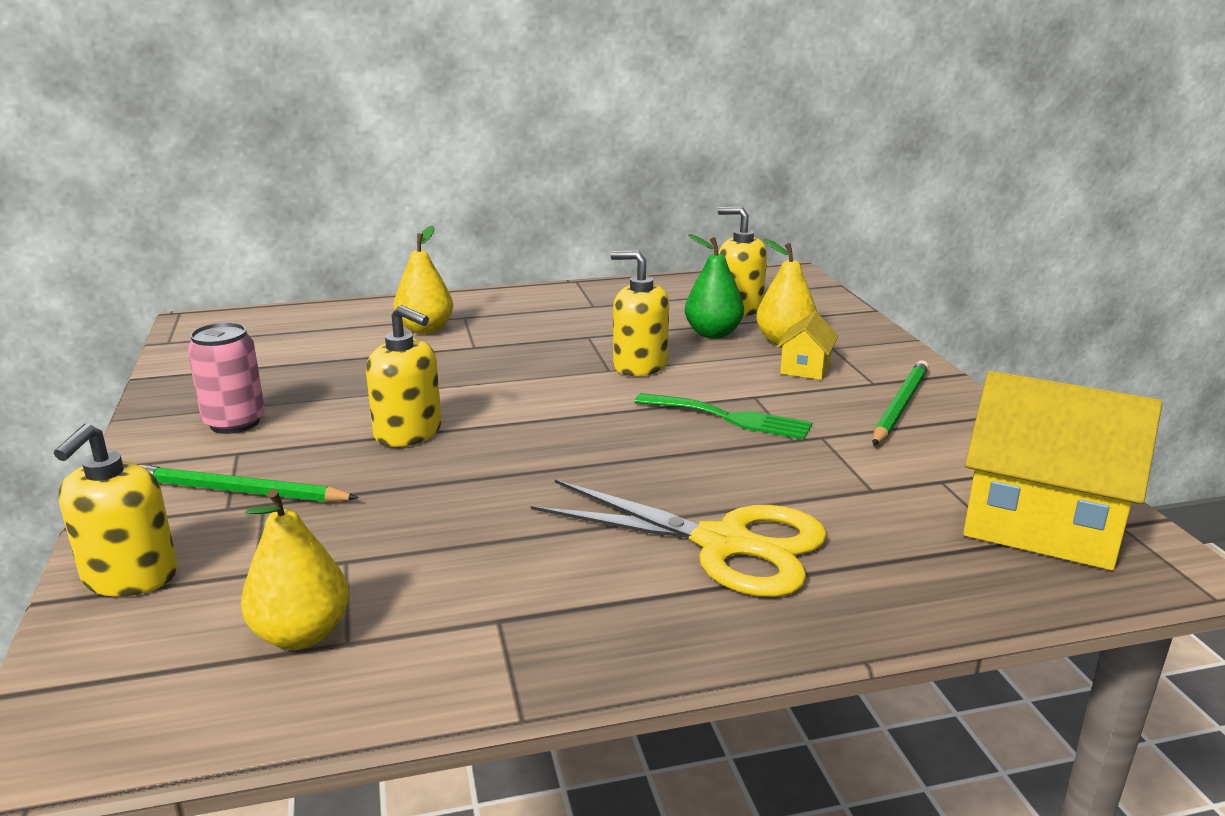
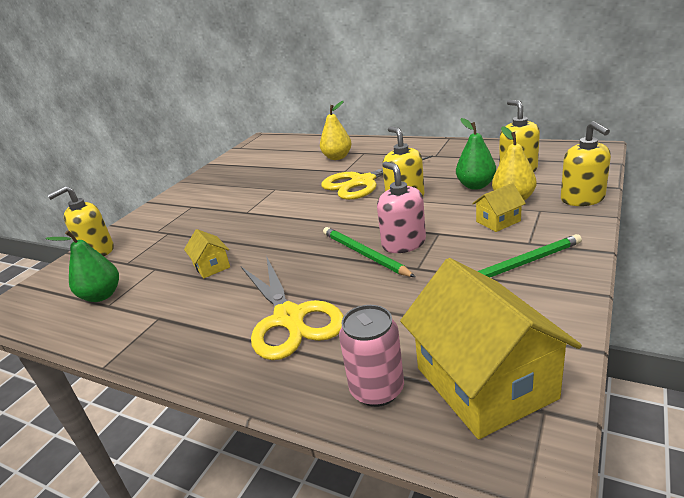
camera: 45 degrees right, 5 degrees up
green pencil [139,465,359,502] -> green pencil moved to [323,227,415,277]
pink can [188,322,265,434] -> pink can moved to [339,305,404,407]
yellow pear [241,489,349,650] -> green pear [46,230,119,302]
yellow soap dispenser [366,305,441,447] -> yellow soap dispenser moved to [561,121,611,206]
green fork [635,393,812,440] -> pink soap dispenser [377,162,426,253]
none -> yellow house [184,229,230,278]
none -> yellow scissors [321,155,433,200]

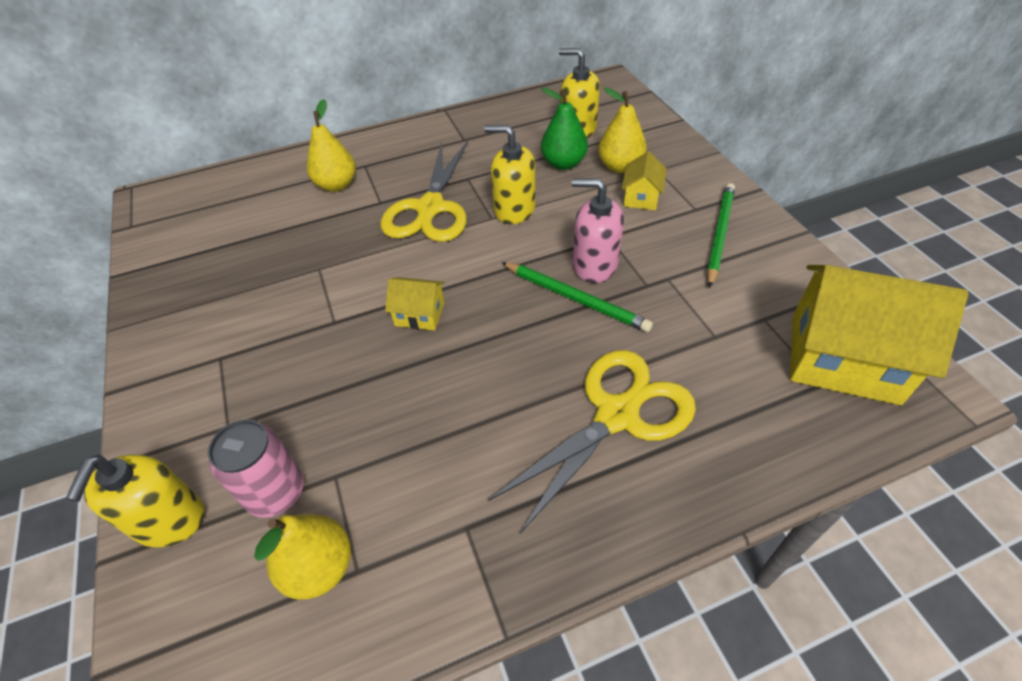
camera: 50 degrees left, 20 degrees up
green pear [46,230,119,302] -> yellow pear [254,514,351,600]
yellow house [184,229,230,278] -> yellow house moved to [385,277,445,331]
yellow scissors [241,256,344,360] -> yellow scissors turned 60 degrees counterclockwise [488,350,696,534]
green pencil [323,227,415,277] -> green pencil turned 150 degrees counterclockwise [501,262,653,332]
pink can [339,305,404,407] -> pink can moved to [208,420,304,518]
yellow soap dispenser [561,121,611,206] -> none

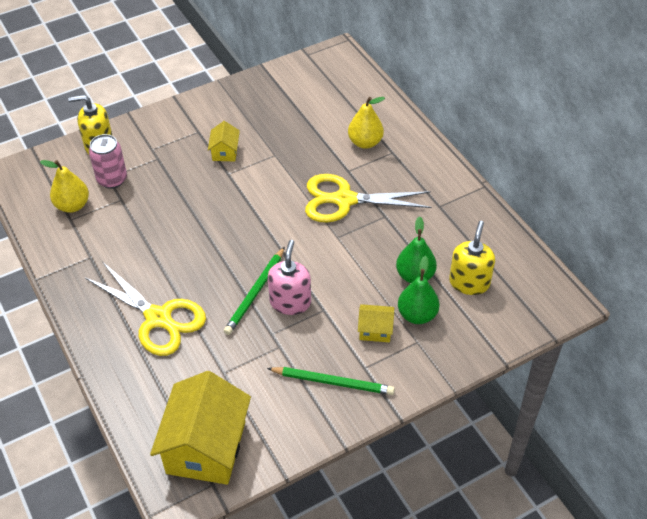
camera: 80 degrees right, 0 degrees up
yellow house [385,277,445,331] -> yellow house moved to [208,121,240,161]
yellow soap dispenser [484,125,536,224] -> none
yellow pear [598,87,647,173] -> green pear [398,256,439,324]

